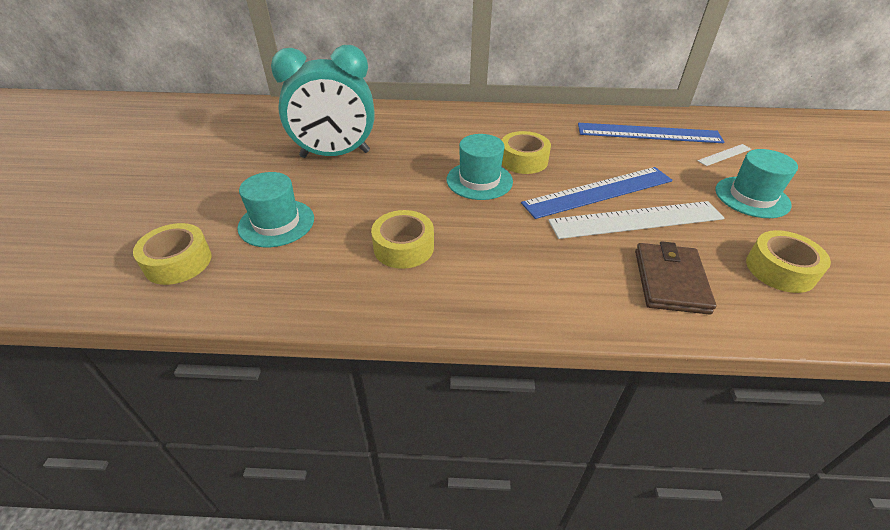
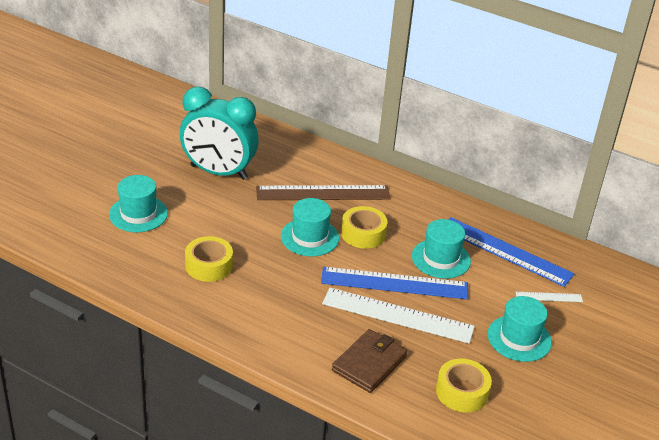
camera: 25 degrees right, 5 degrees down
yellow tape [133,223,211,285] -> none
none -> brown ruler [256,185,391,200]
none -> turquoise hat [412,219,471,279]

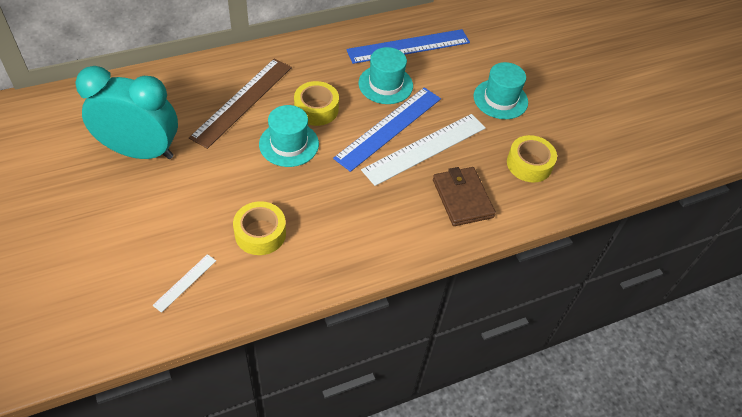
camera: 55 degrees left, 15 degrees up
turquoise hat [109,175,168,232] -> none
turquoise clock [180,87,259,180] -> turquoise clock turned 135 degrees counterclockwise [76,66,178,159]
white ruler [516,292,583,302] -> white ruler moved to [152,254,216,313]

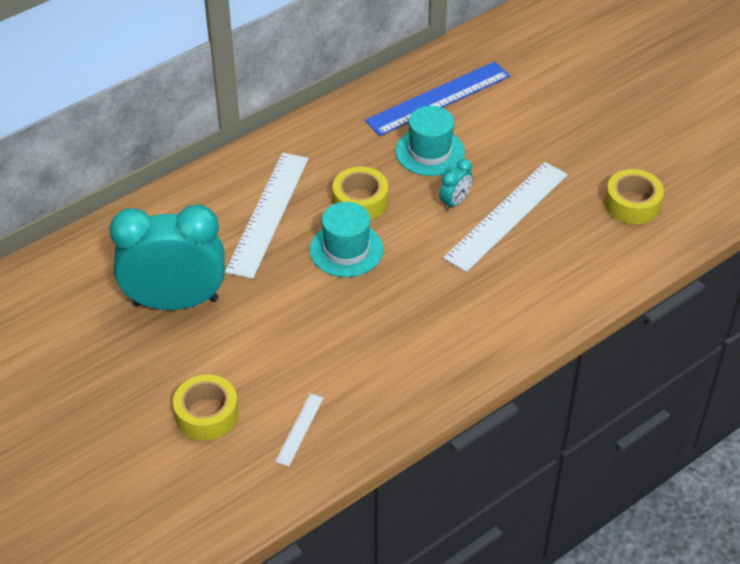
camera: 10 degrees left, 5 degrees down
brown ruler [189,58,292,149] -> white ruler [225,153,309,279]
yellow tape [233,201,286,255] -> yellow tape moved to [173,374,239,441]
blue ruler [333,87,441,172] -> turquoise clock [439,159,473,211]
brown wallet [433,167,496,226] -> none
turquoise hat [473,62,528,119] -> none

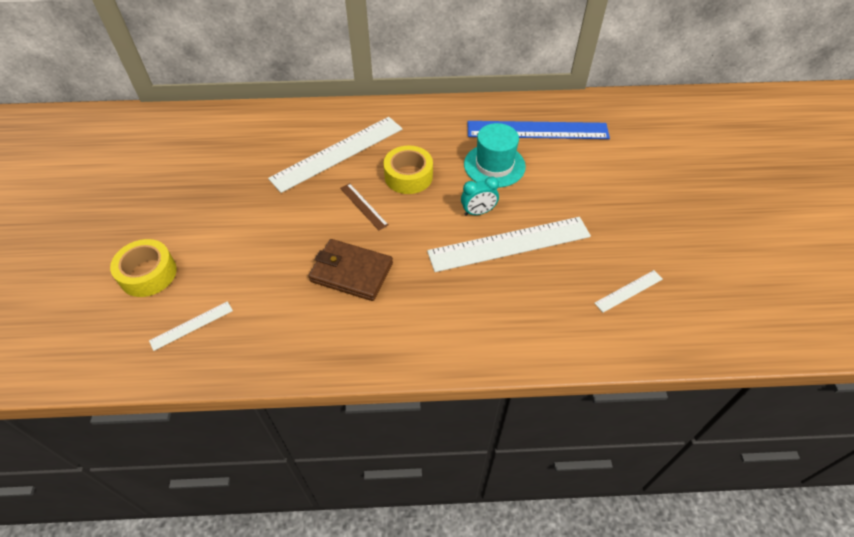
camera: 35 degrees right, 5 degrees up
turquoise clock [109,204,225,310] -> none
turquoise hat [309,202,384,277] -> brown ruler [340,183,388,230]
yellow tape [605,169,664,224] -> white ruler [594,270,663,313]
none -> brown wallet [308,239,393,301]

